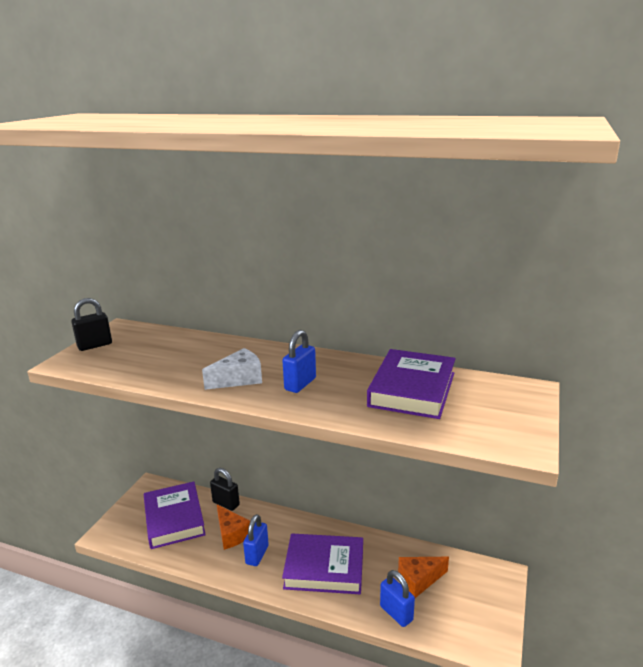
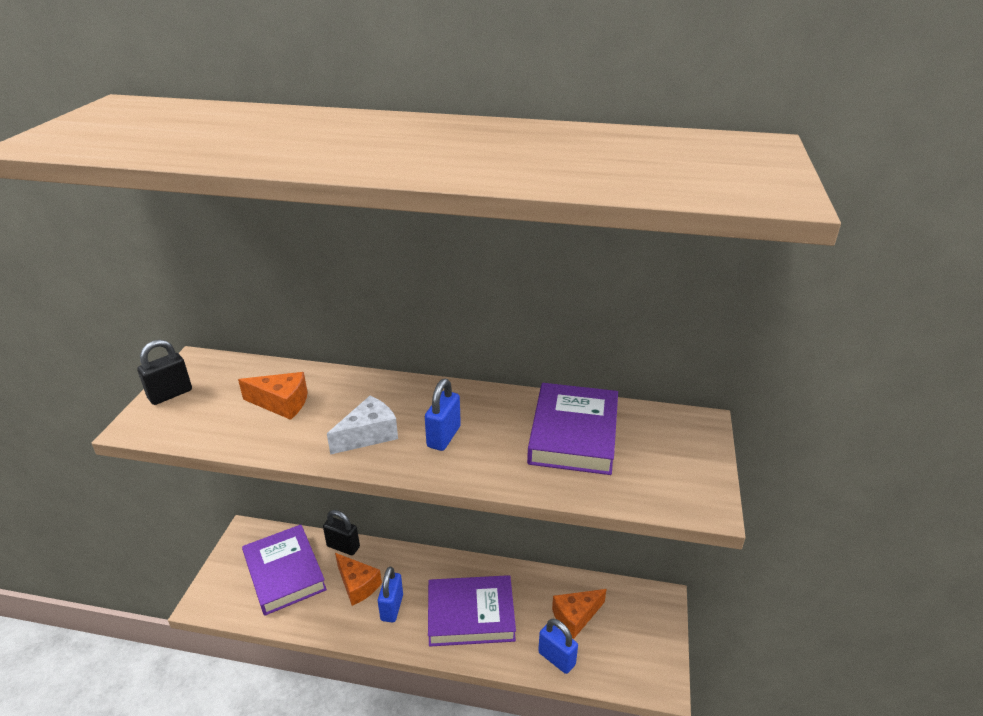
camera: 10 degrees left, 10 degrees up
none -> orange cheese [238,372,307,420]

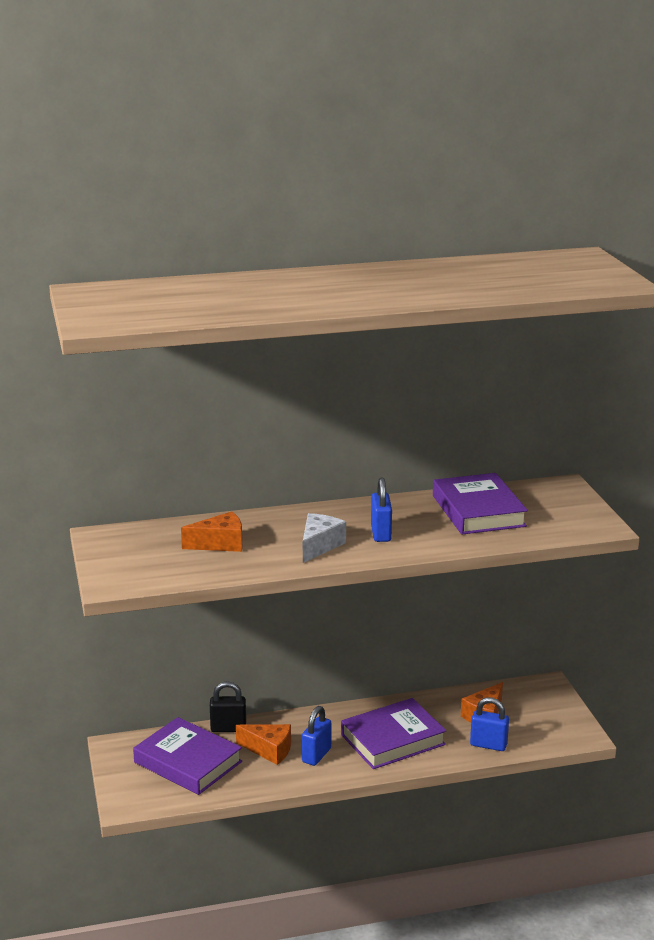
camera: 25 degrees left, 10 degrees down
black padlock [137,340,192,405] -> none
blue padlock [378,566,403,622] -> blue padlock turned 45 degrees clockwise [302,706,331,766]

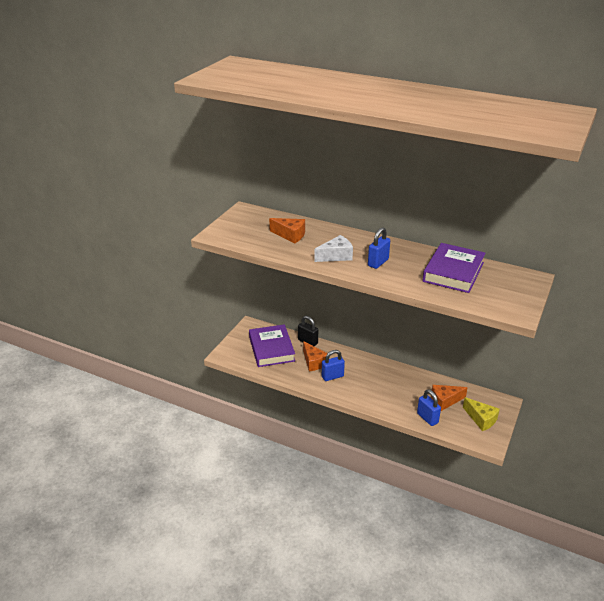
camera: 40 degrees right, 10 degrees up
purple book [341,698,446,769] -> none
none -> yellow cheese [463,397,500,431]

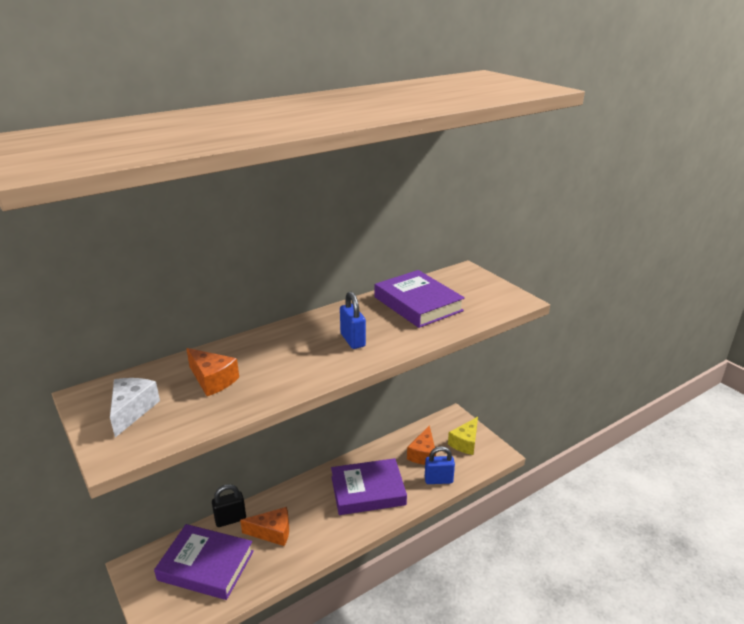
camera: 60 degrees left, 5 degrees down
orange cheese [269,218,305,244] -> orange cheese turned 75 degrees clockwise [186,348,239,396]
white cheese [314,235,353,262] -> white cheese moved to [110,378,160,437]
blue padlock [322,350,345,381] -> none
yellow cheese [463,397,500,431] -> yellow cheese turned 135 degrees clockwise [448,417,478,455]
none -> purple book [331,458,407,515]

